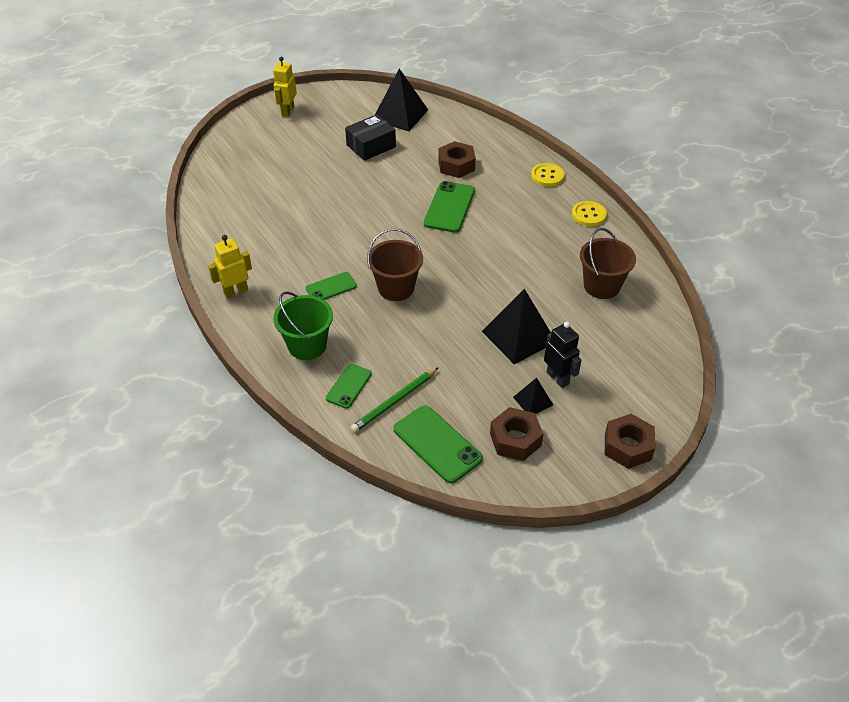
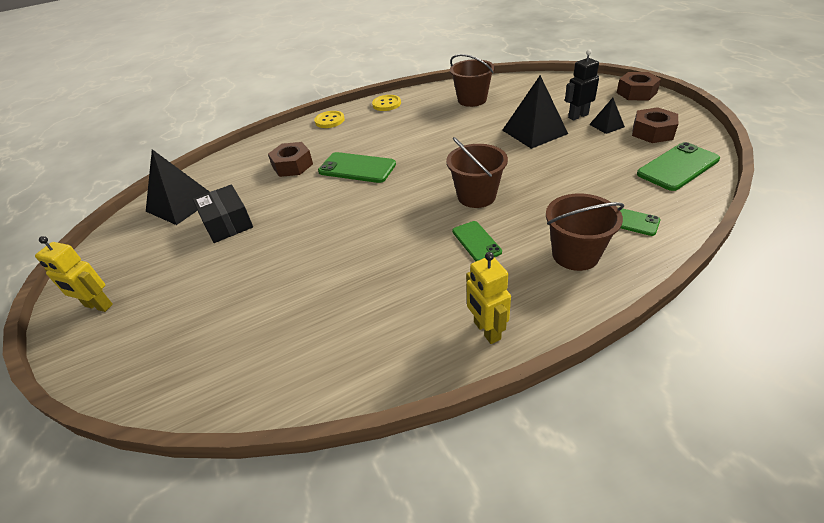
camera: 80 degrees left, 5 degrees down
green bucket [273,292,333,360] -> brown bucket [546,194,624,271]
green pencil [351,367,439,432] -> none

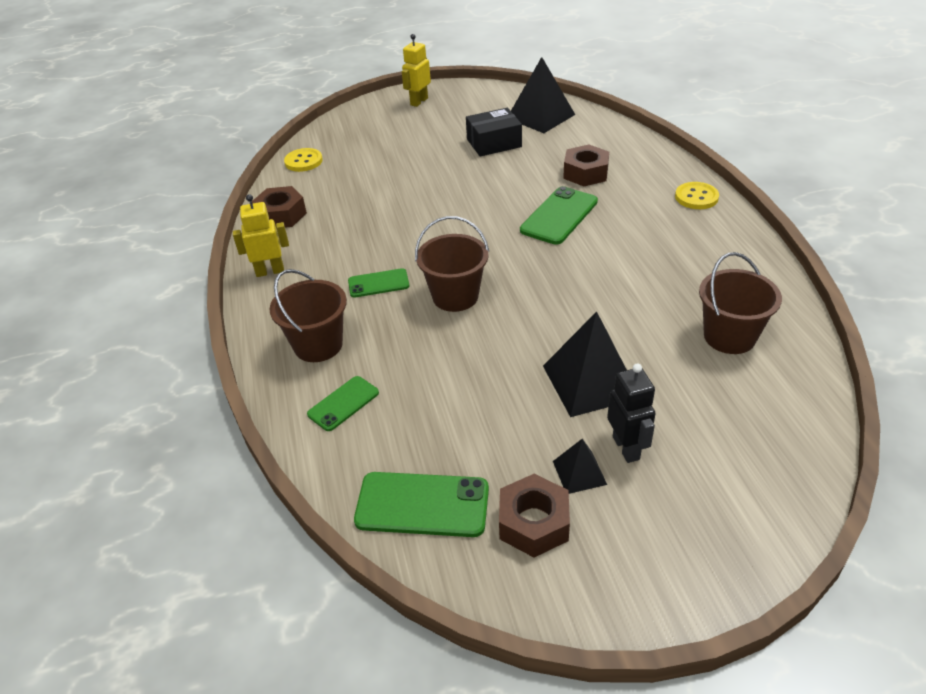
camera: 100 degrees right, 0 degrees up
yellow button [372,95,401,111] -> yellow button moved to [284,148,323,172]
brown nut [617,72,661,101] -> brown nut moved to [252,186,307,228]
green phone [637,142,720,191] -> green phone turned 60 degrees counterclockwise [354,472,489,537]

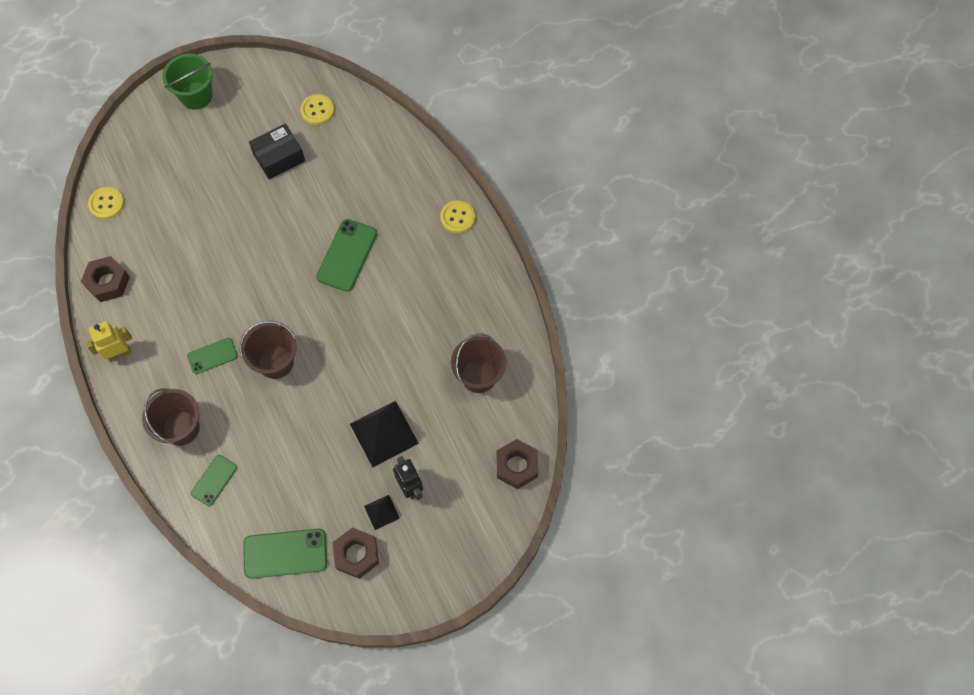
camera: 15 degrees left, 25 degrees up
yellow robot [402,34,431,107] -> green bucket [162,54,213,110]
black pyramid [511,57,575,133] -> yellow button [300,94,334,125]
brown nut [563,145,609,186] -> brown nut moved to [497,439,538,489]

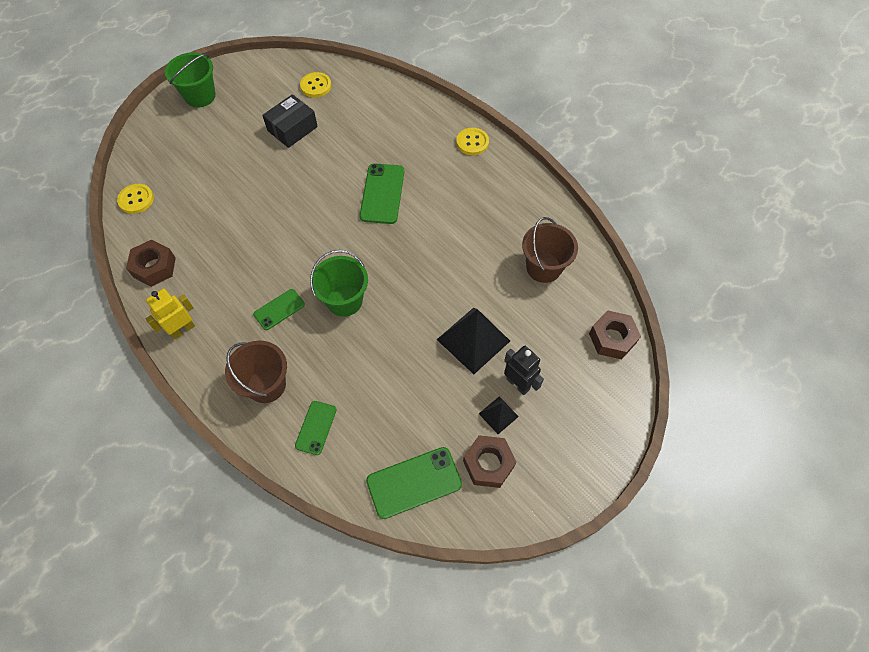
camera: 15 degrees left, 5 degrees down
brown bucket [240,321,297,379] -> green bucket [310,250,368,317]

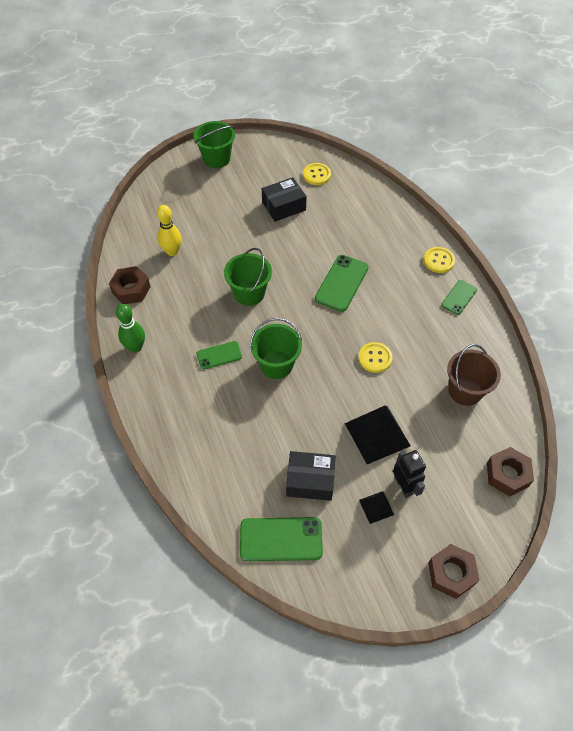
camera: 20 degrees right, 5 degrees down
yellow button [117,184,154,214] -> yellow button moved to [358,342,393,373]
yellow robot [146,288,195,339] -> green bowling pin [116,304,145,353]
brown bucket [225,341,287,403] -> none
green phone [295,401,337,455] -> green phone moved to [441,280,477,315]
brown nut [463,435,516,488] -> brown nut moved to [428,544,479,599]
none -> yellow bowling pin [157,205,182,256]
none -> green bucket [224,248,272,306]
none -> black box [286,451,336,501]

